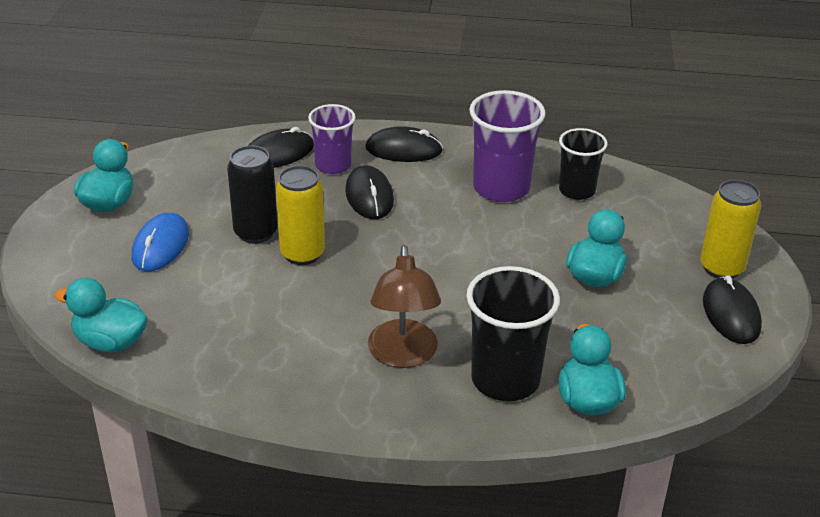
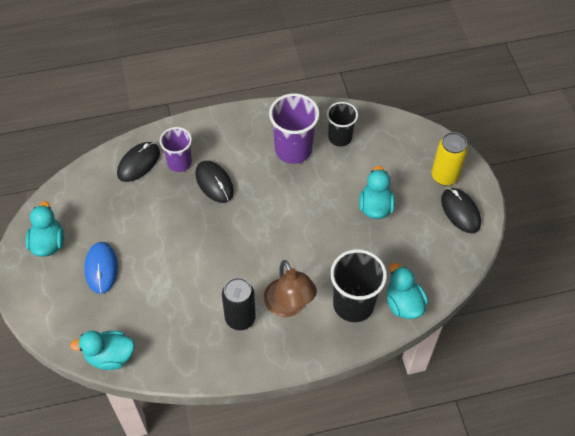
camera: 20 degrees left, 20 degrees up
black can [227,146,278,244] -> black can moved to [222,277,256,330]
yellow can [276,165,325,265] -> none
black mouse [365,126,443,162] -> none

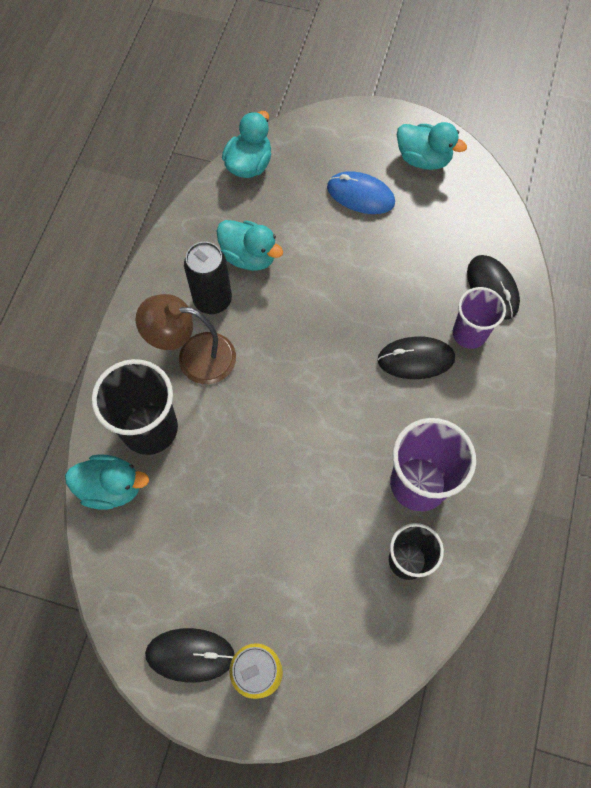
camera: 120 degrees right, 10 degrees up
turquoise duck [359,166,395,219] -> turquoise duck moved to [217,220,283,271]

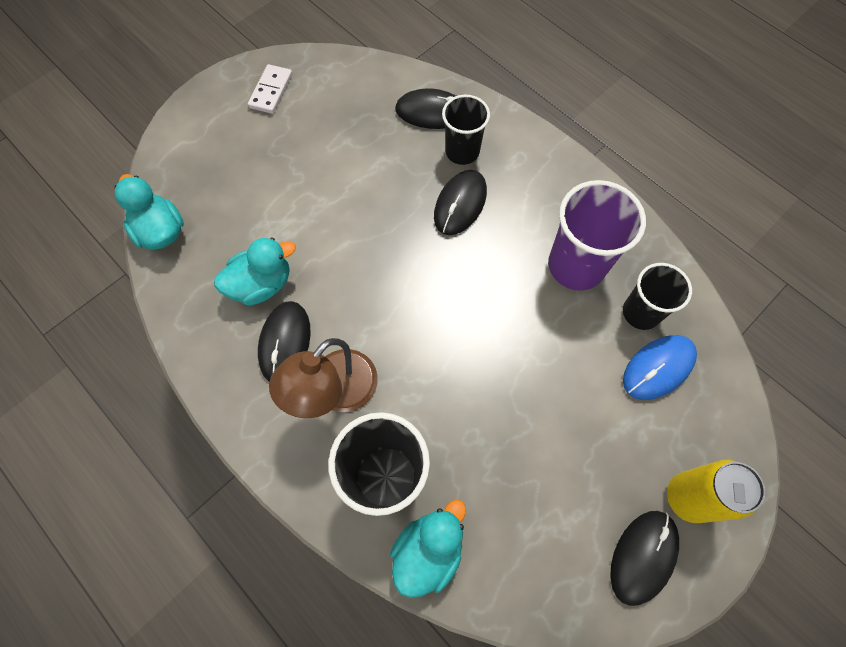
camera: 60 degrees left, 0 degrees up
black can [184,242,232,314] -> black mouse [258,301,311,382]
blue mouse [327,171,395,214] -> blue mouse moved to [623,335,697,400]
turquoise duck [397,122,467,170] -> white domino [248,64,292,114]
purple cup [453,287,506,349] -> black cup [442,95,490,165]

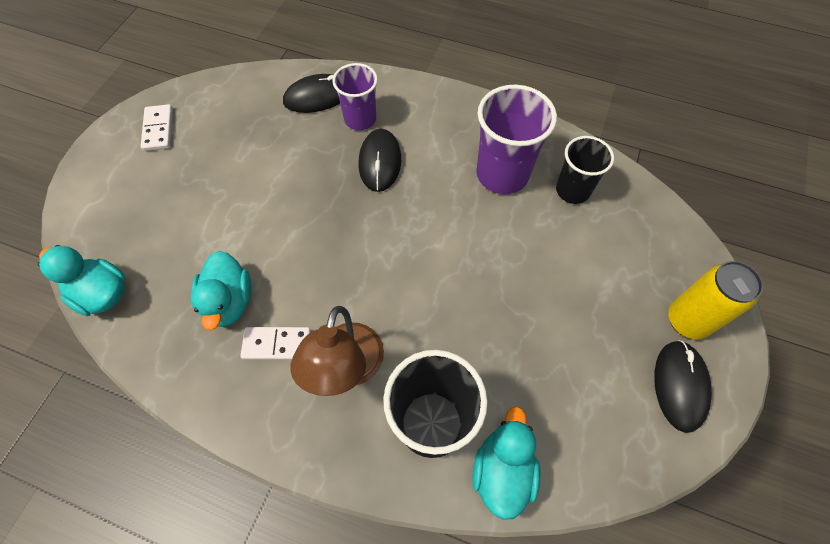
camera: 25 degrees left, 5 degrees down
turquoise duck [214,238,296,306] -> turquoise duck turned 135 degrees clockwise [191,251,251,331]
black mouse [258,301,311,382] -> white domino [240,327,311,360]
black cup [442,95,490,165] -> purple cup [332,63,378,130]
blue mouse [623,335,697,400] -> none

